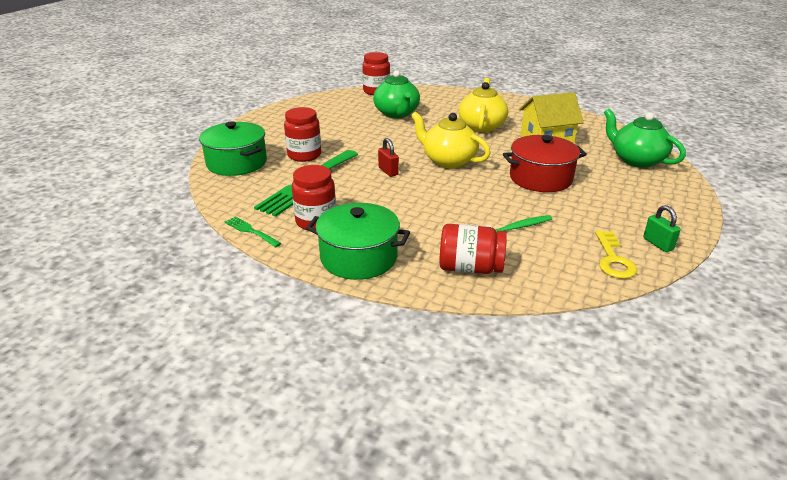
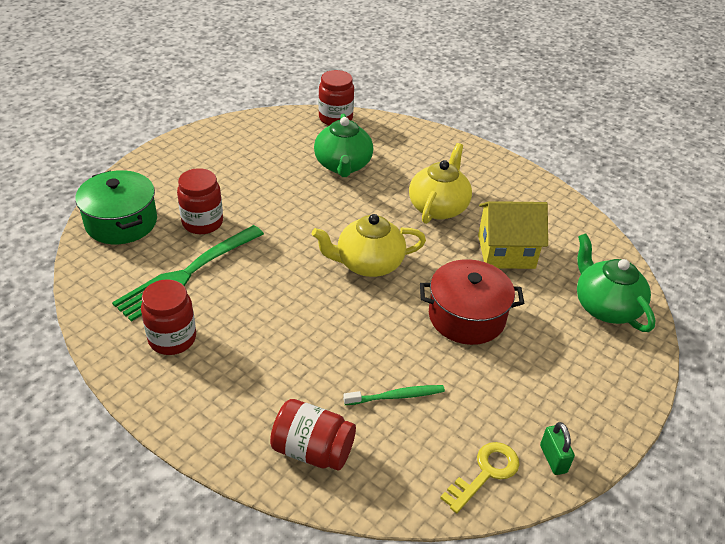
camera: 10 degrees right, 10 degrees up
green fork [225,216,282,247] -> none
green pot [306,203,410,280] -> none
red padlock [378,138,399,177] -> none
yellow teapot [411,112,491,168] -> yellow teapot turned 60 degrees counterclockwise [312,214,426,277]
yellow key [595,231,637,279] -> yellow key turned 150 degrees counterclockwise [440,442,520,513]

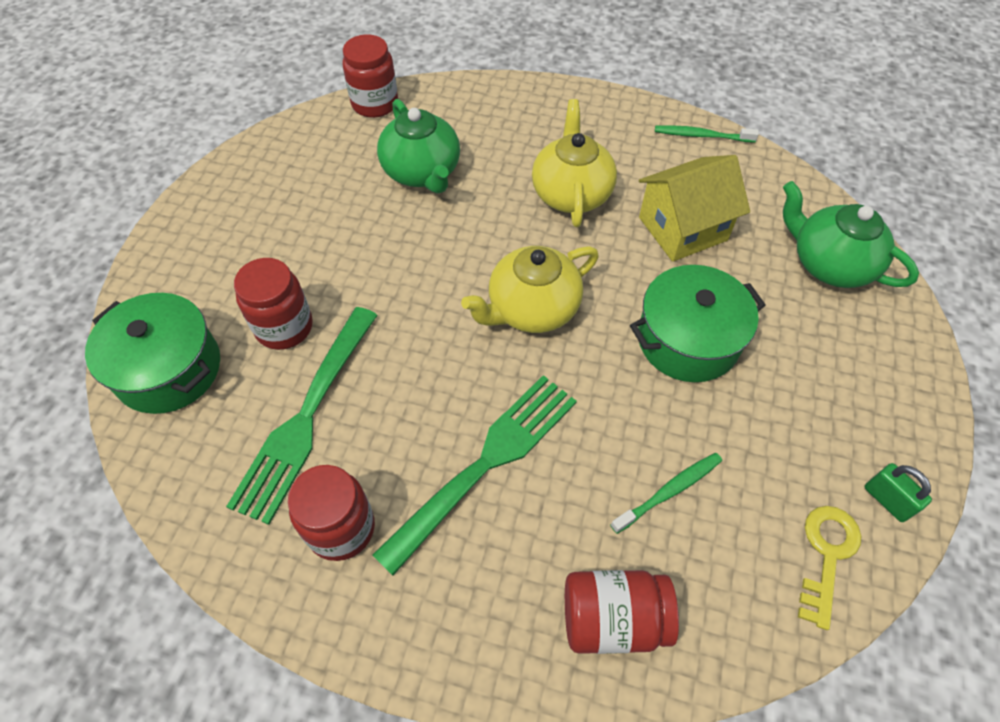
camera: 20 degrees left, 15 degrees up
red pot [420,259,524,345] -> green pot [630,265,766,382]
none -> green fork [372,375,577,576]
none -> green toothbrush [655,125,759,143]

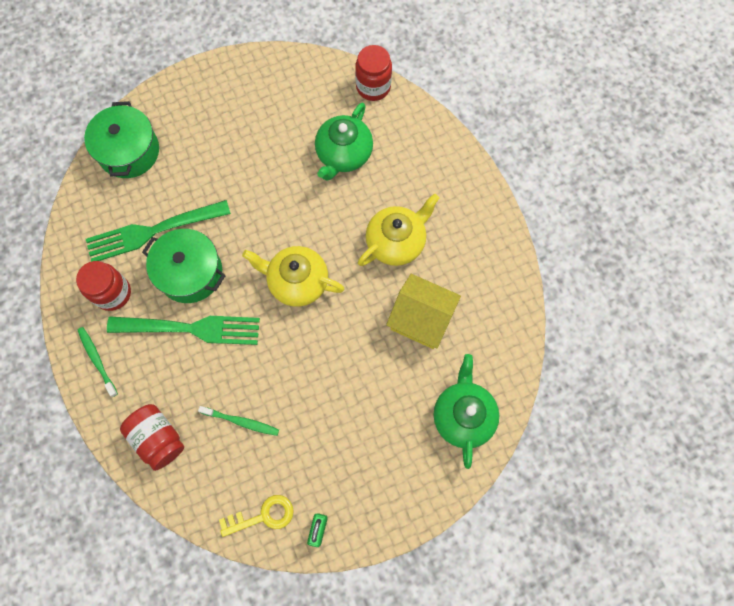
camera: 50 degrees right, 15 degrees up
red jar [234,258,313,350] -> none
green pot [630,265,766,382] -> green pot moved to [142,229,225,303]
green toothbrush [655,125,759,143] -> green toothbrush moved to [77,327,118,397]

